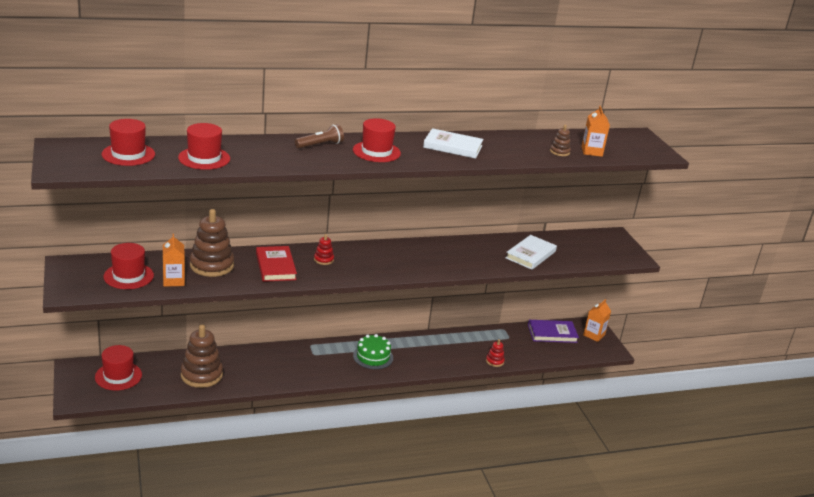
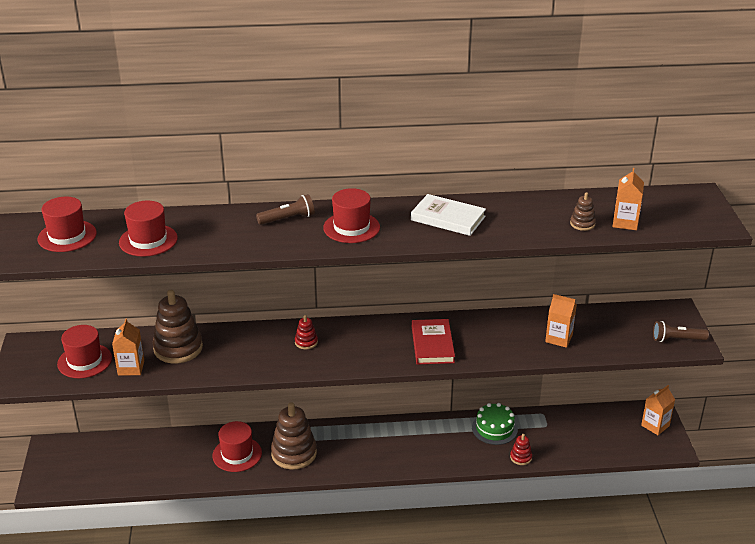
camera: 15 degrees right, 5 degrees up
red hat [95,345,142,390] -> red hat moved to [213,421,262,472]
brown stacking toy [181,325,223,388] -> brown stacking toy moved to [271,402,317,470]
red book [256,246,297,282] -> red book moved to [412,319,455,365]
green cake [353,334,393,369] -> green cake moved to [472,403,518,445]
white book [506,235,557,270] -> orange carton [545,294,577,348]
purple book [528,320,579,343] -> none
none -> brown flashlight [653,321,709,342]

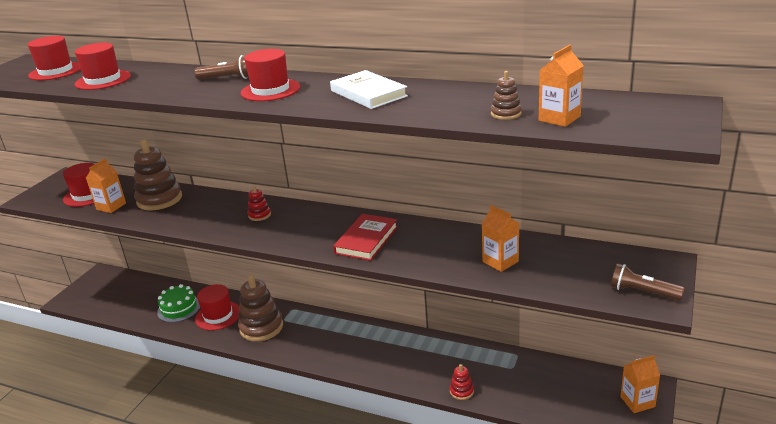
camera: 30 degrees right, 5 degrees down
green cake [472,403,518,445] -> green cake moved to [157,284,200,322]

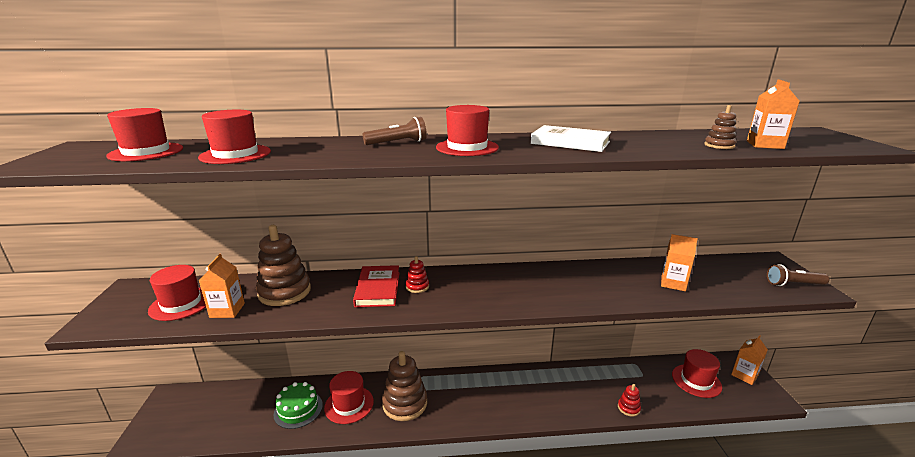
camera: 30 degrees left, 5 degrees down
red book [333,214,398,261] -> red book moved to [353,265,400,307]
none -> red hat [672,349,722,398]

